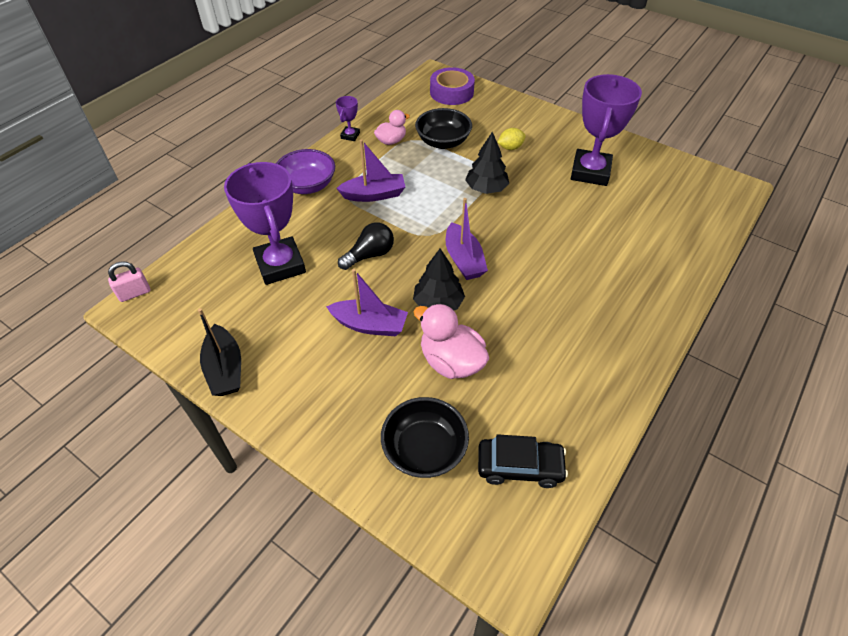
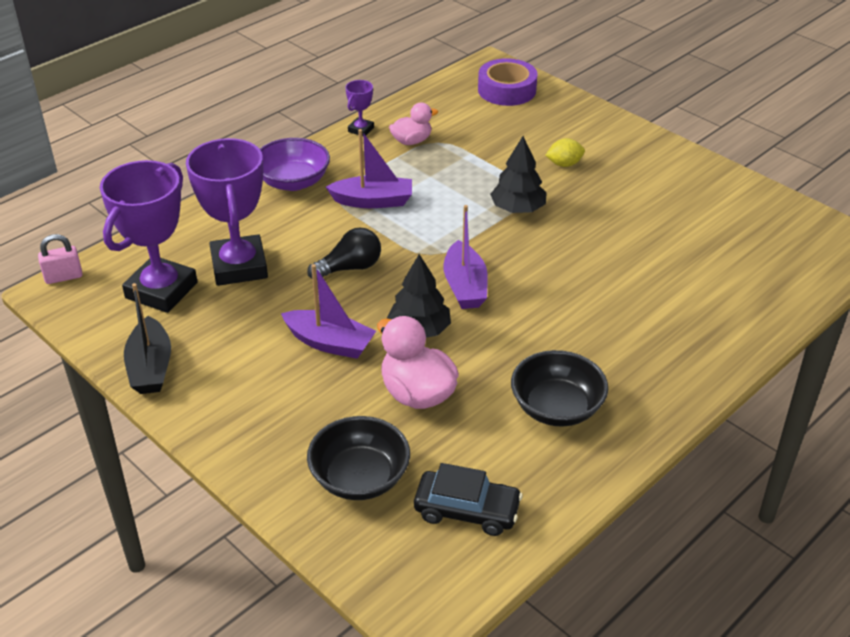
camera: 10 degrees right, 10 degrees down
black bowl [415,108,472,149] -> black bowl moved to [511,350,608,427]
purple trophy [571,74,642,186] -> purple trophy moved to [100,160,197,313]

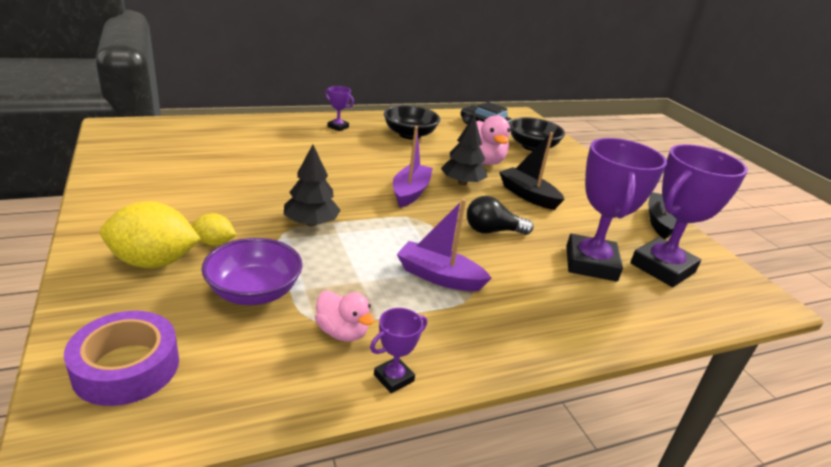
camera: 160 degrees left, 10 degrees down
pink padlock [38,234,83,284] -> none
purple bowl [260,138,330,191] -> purple bowl moved to [201,238,302,305]
purple boat [281,264,376,359] -> black boat [499,132,565,210]
pink duck [389,102,438,145] -> pink duck turned 135 degrees counterclockwise [315,291,374,342]
none -> yellow lemon [100,201,201,268]
none -> purple trophy [325,86,354,131]

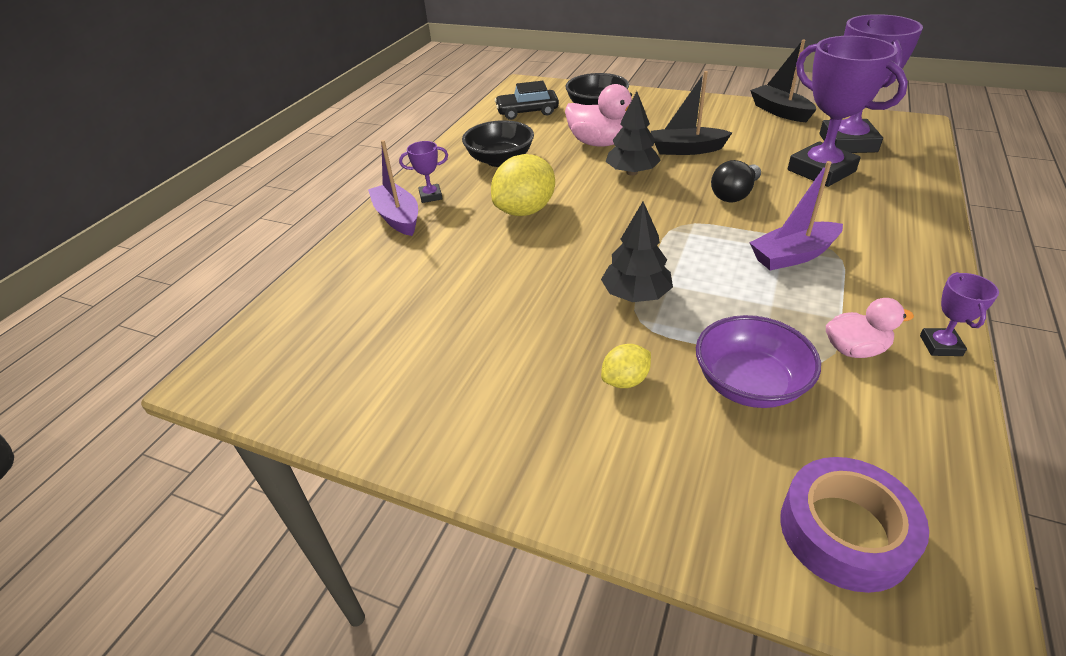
camera: 40 degrees left, 10 degrees up
yellow lemon [100,201,201,268] -> yellow lemon moved to [491,154,555,216]
purple boat [393,126,433,208] -> purple boat moved to [368,140,418,236]

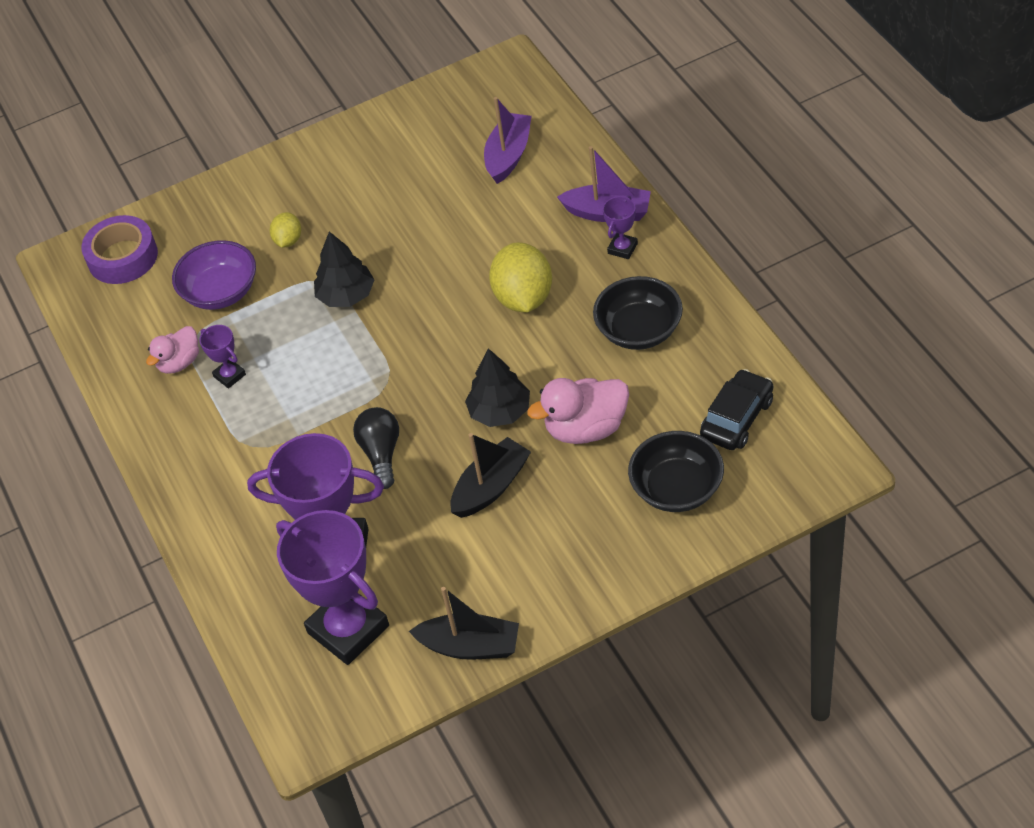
camera: 135 degrees right, 10 degrees up
purple boat [749,161,843,270] -> purple boat moved to [484,97,532,184]
purple trophy [920,272,999,356] -> purple trophy moved to [199,325,246,389]

